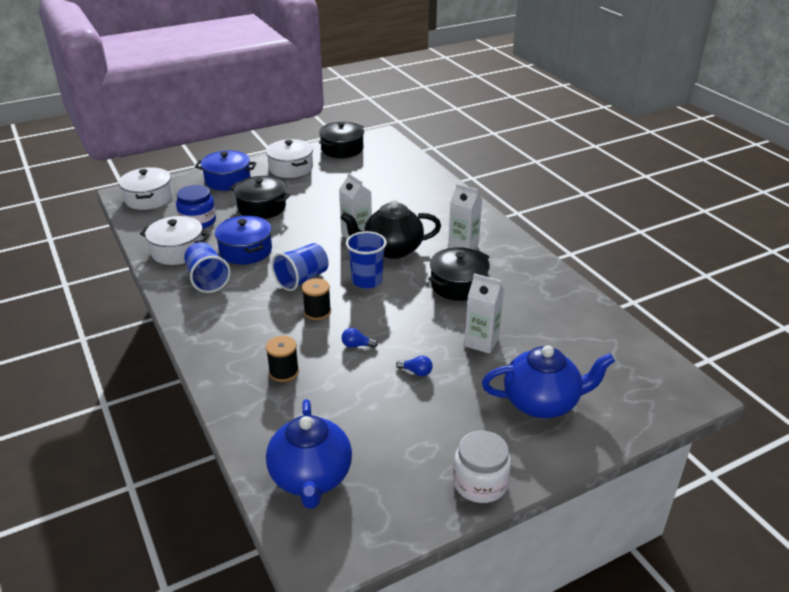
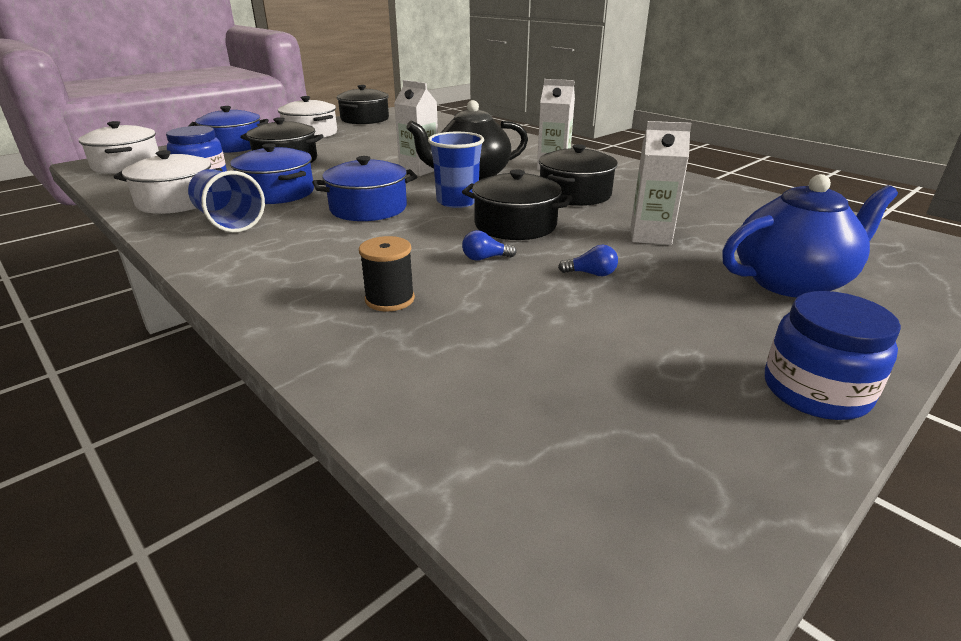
camera: 15 degrees left, 5 degrees down
blue teapot [266,399,352,509] -> none
blue cup [271,243,329,291] -> blue pot [312,156,417,221]
black spool [302,278,331,320] -> none
white jar [453,431,511,503] -> blue jar [765,291,901,420]
none -> black pot [462,169,573,240]

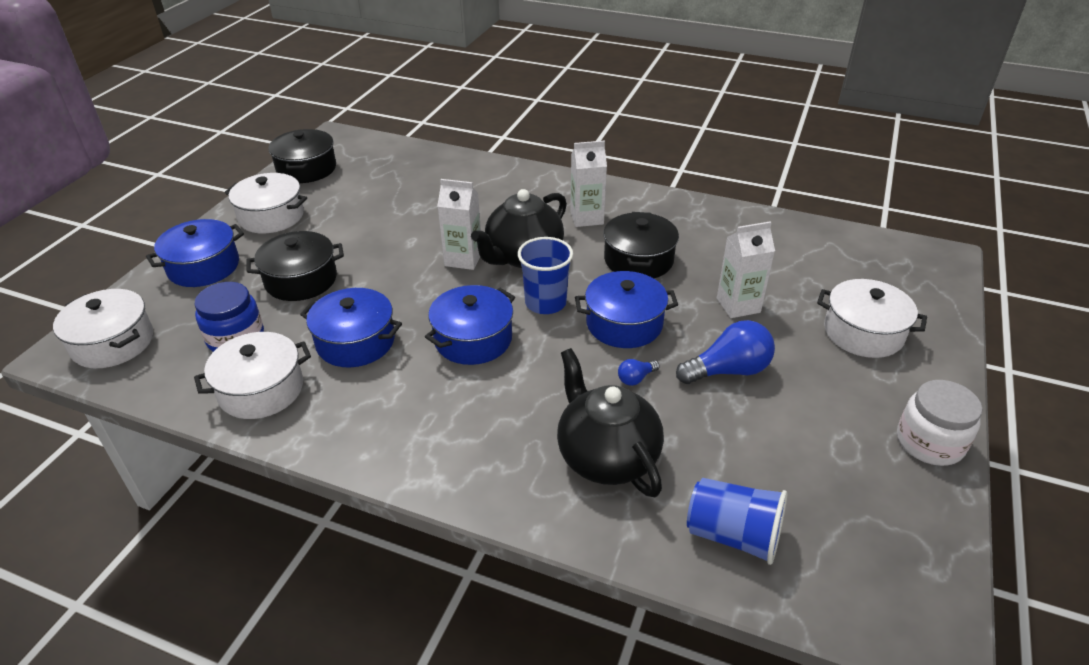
camera: 25 degrees left, 10 degrees up
blue cup [188,169,265,233] -> blue cup moved to [687,478,787,565]
black spool [359,236,415,312] -> black teapot [557,348,664,497]
black pot [462,169,573,240] -> blue pot [575,271,678,348]
blue light bulb [558,245,618,276] -> blue light bulb [676,320,775,384], size x2.07
blue teapot [722,174,898,298] -> white pot [817,279,927,358]
blue jar [765,291,901,420] -> white jar [897,380,982,466]

